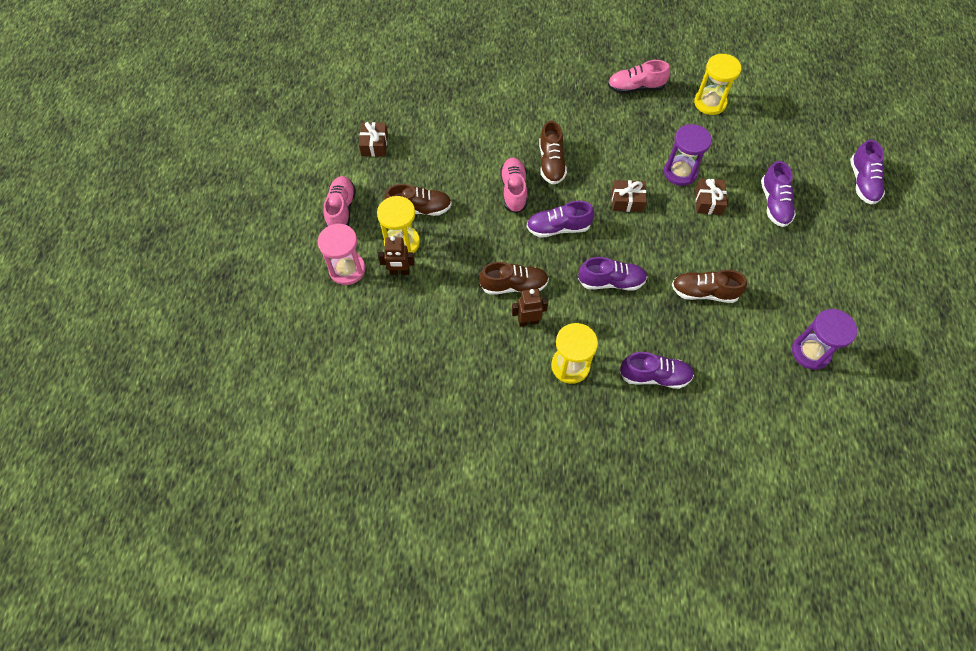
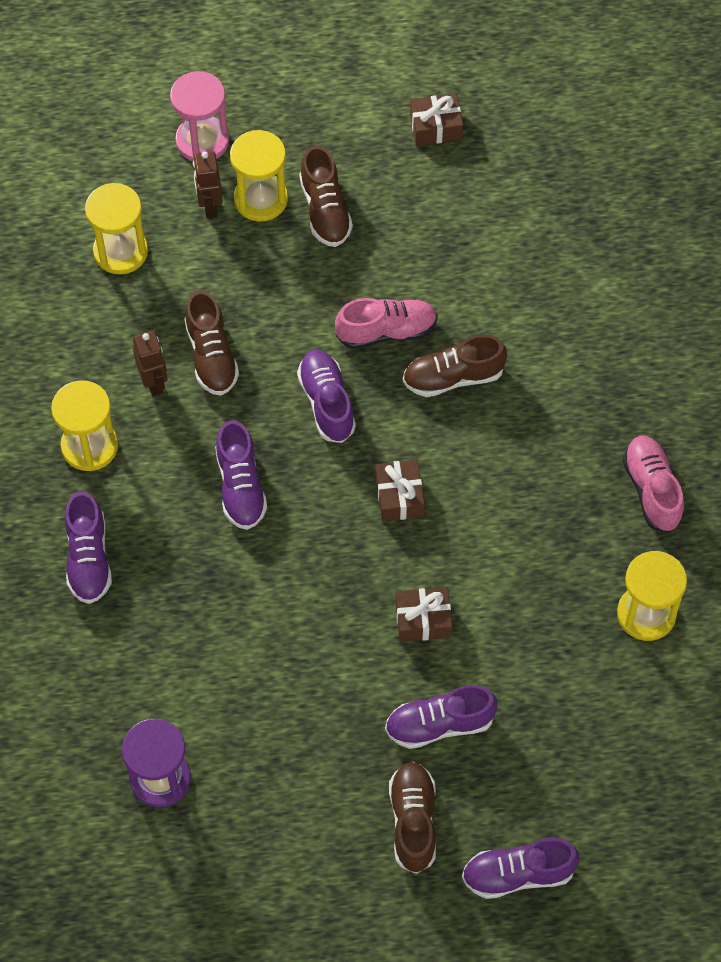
camera: 80 degrees right, 0 degrees up
pink shoe [324,176,356,227] -> none
purple hourglass [664,124,712,186] -> none
brown shoe [672,270,747,303] -> brown shoe moved to [389,762,436,874]
none -> yellow hourglass [85,183,148,274]

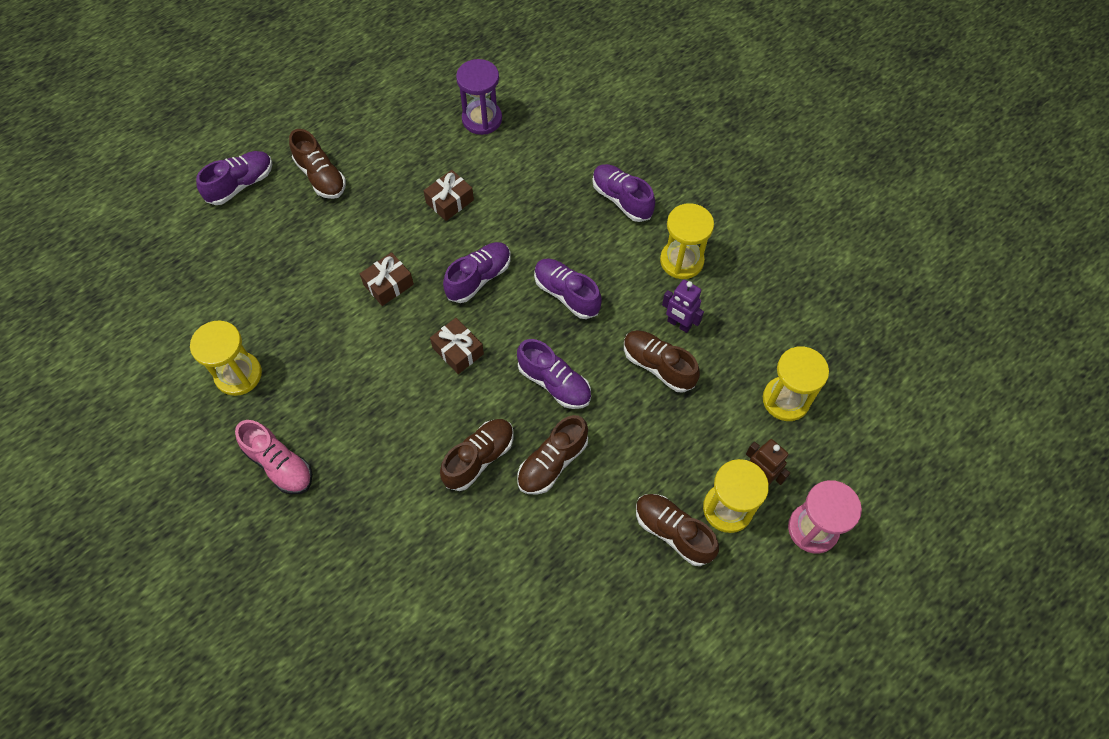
camera: 145 degrees right, 0 degrees up
brown robot [133,331,168,397] -> purple robot [662,279,704,333]
pink shoe [335,298,438,349] -> brown shoe [517,415,588,495]
purple shoe [385,685,497,749] -> purple shoe moved to [443,242,511,303]
brown gift [410,94,463,146] -> brown gift moved to [423,170,474,221]

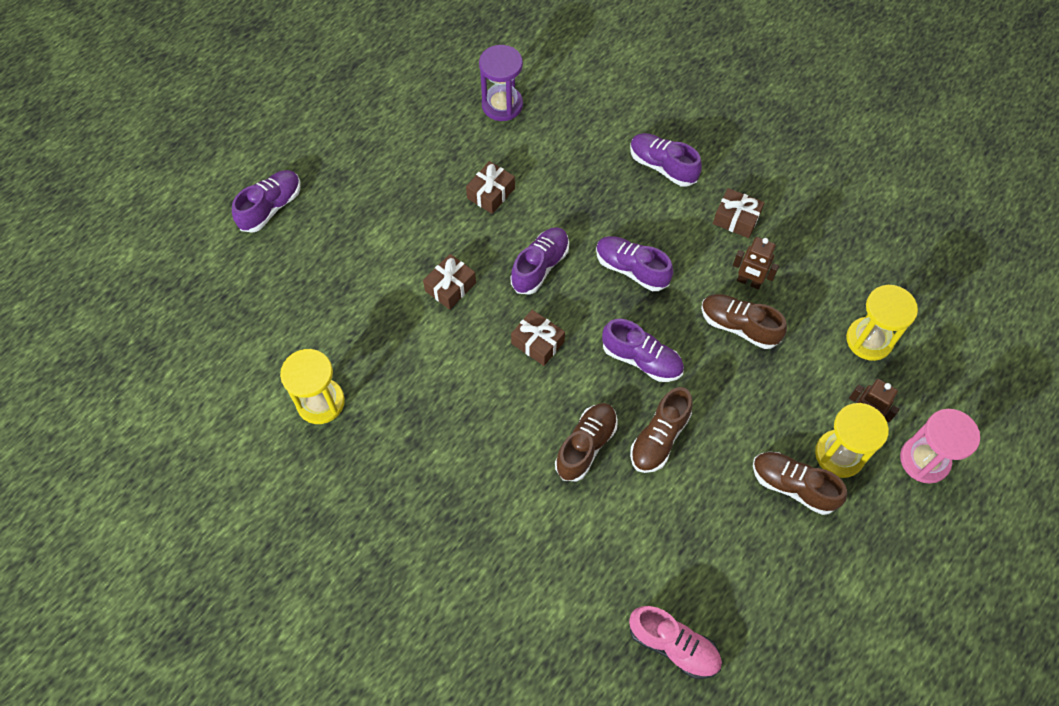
camera: 10 degrees left, 0 degrees up
pink shoe [235,420,313,494] -> pink shoe moved to [629,606,722,679]
brown shoe [289,129,346,199] -> none
yellow hourglass [660,203,714,279] -> brown gift [713,188,764,238]
purple robot [662,279,704,333] -> brown robot [733,237,779,290]

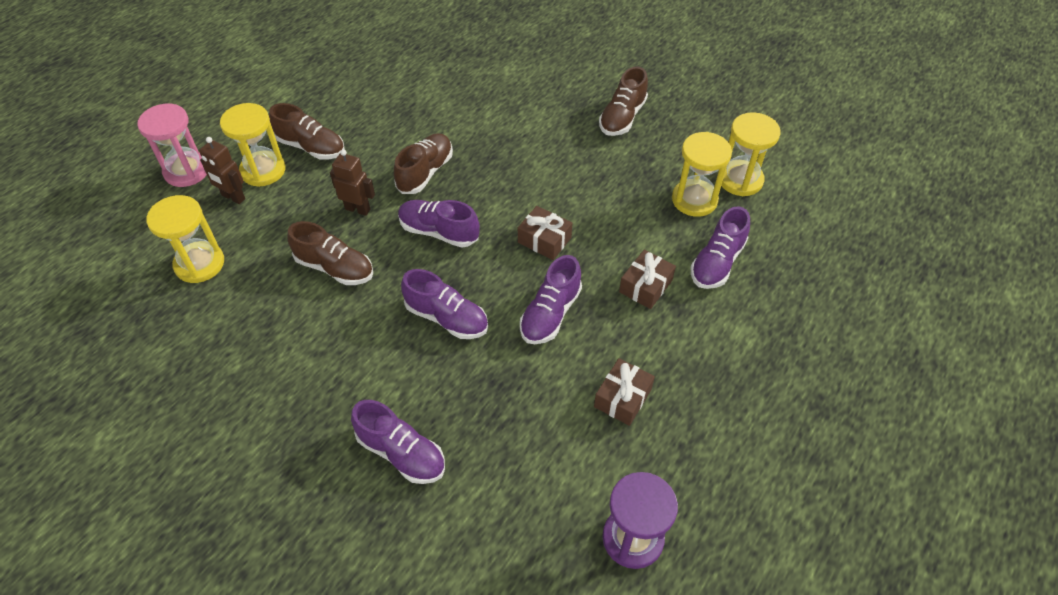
camera: 175 degrees right, 10 degrees down
purple shoe [232,170,301,233] -> purple shoe moved to [691,206,750,289]
brown shoe [555,403,618,482] -> brown shoe moved to [599,66,648,136]
pink shoe [629,606,722,679] -> none
brown gift [713,188,764,238] -> none
brown robot [733,237,779,290] -> brown robot moved to [330,149,375,216]
none -> yellow hourglass [672,132,732,217]

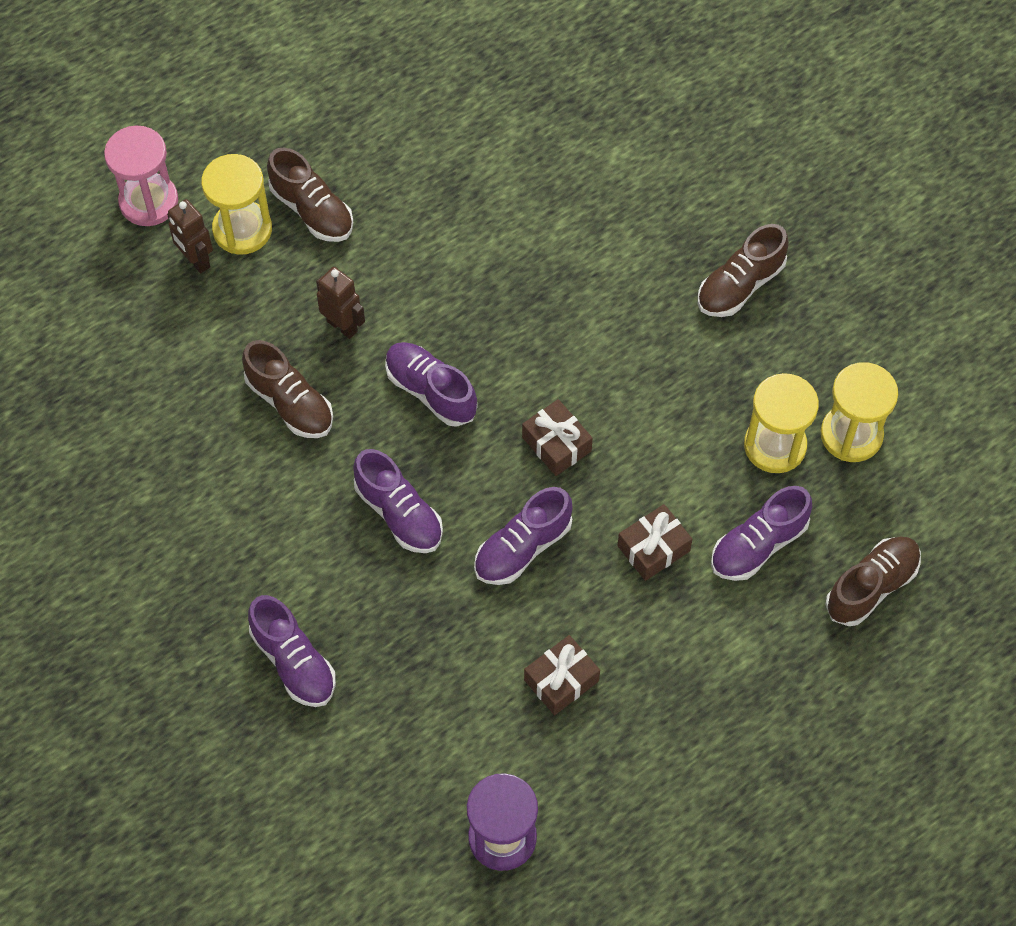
camera: 20 degrees right, 10 degrees up
yellow hourglass [146,195,224,283] -> none
brown shoe [394,133,453,194] -> brown shoe moved to [825,536,921,626]

